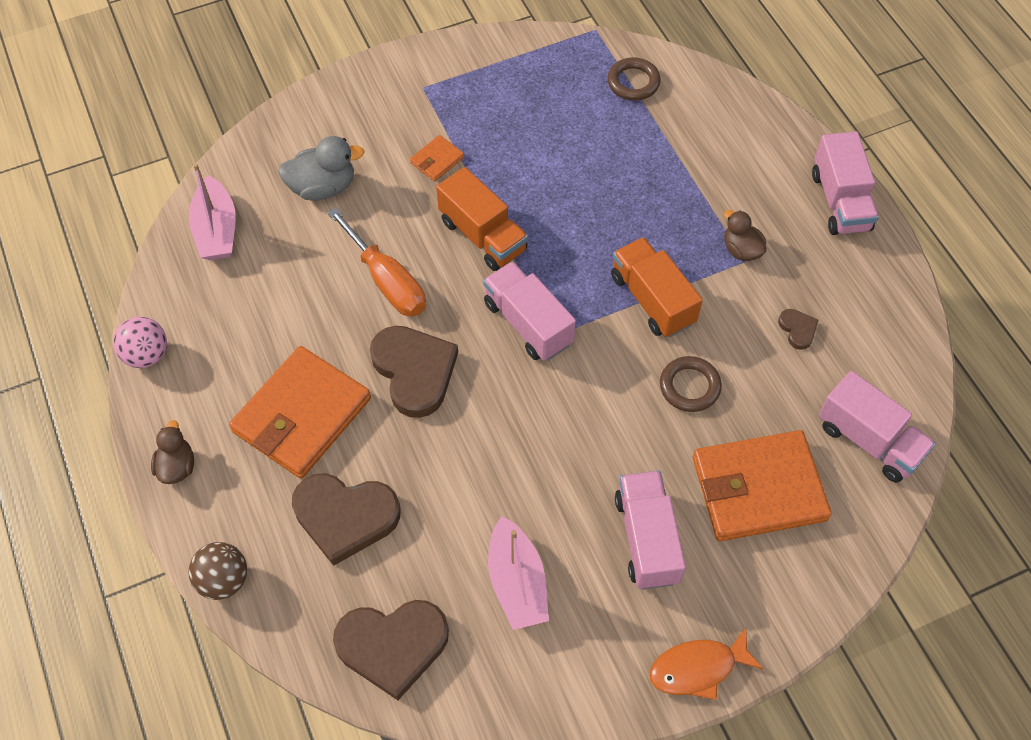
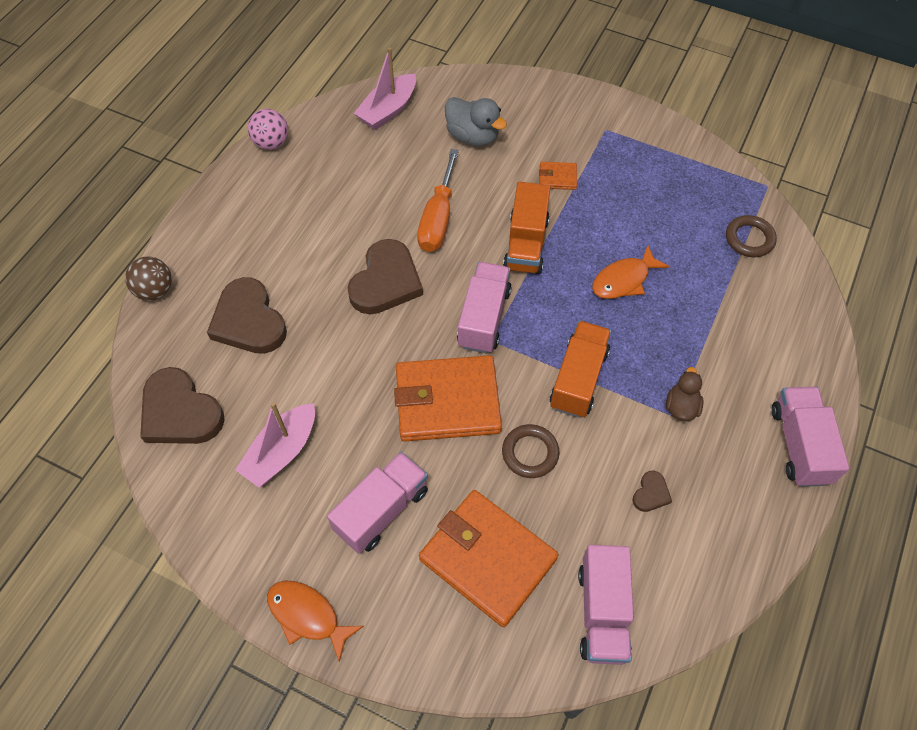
camera: 50 degrees right, 0 degrees up
brown duck [151,420,194,484] -> none
orange wallet [229,346,371,478] -> orange wallet moved to [394,355,502,442]
pink truck [812,131,879,235] -> pink truck turned 135 degrees clockwise [772,386,849,487]
none -> orange fish [592,245,669,299]

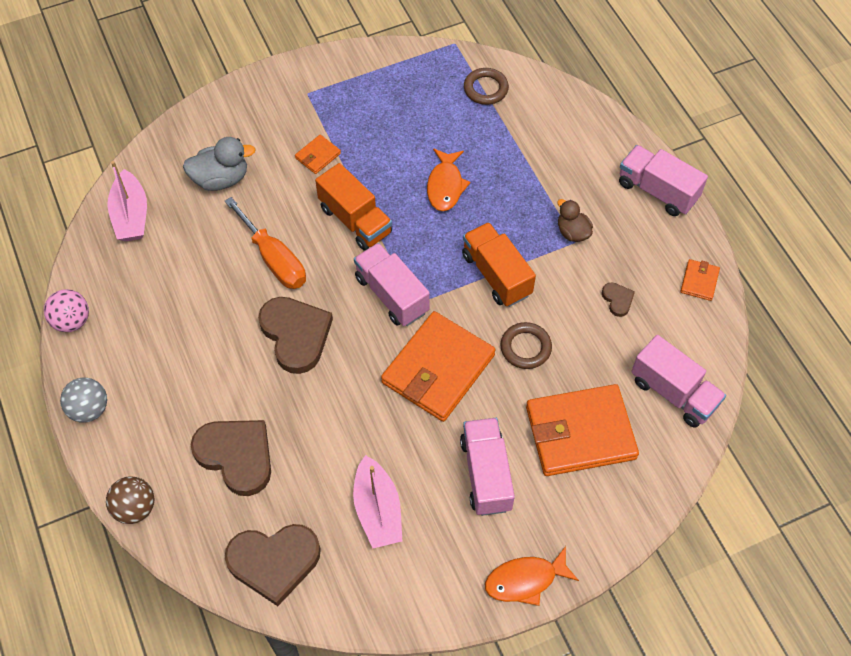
camera: 50 degrees left, 0 degrees up
brown heart [207,277,287,354] -> brown heart turned 150 degrees counterclockwise [191,420,271,496]
none -> grey ball [60,378,107,423]
none -> orange wallet [680,259,720,301]

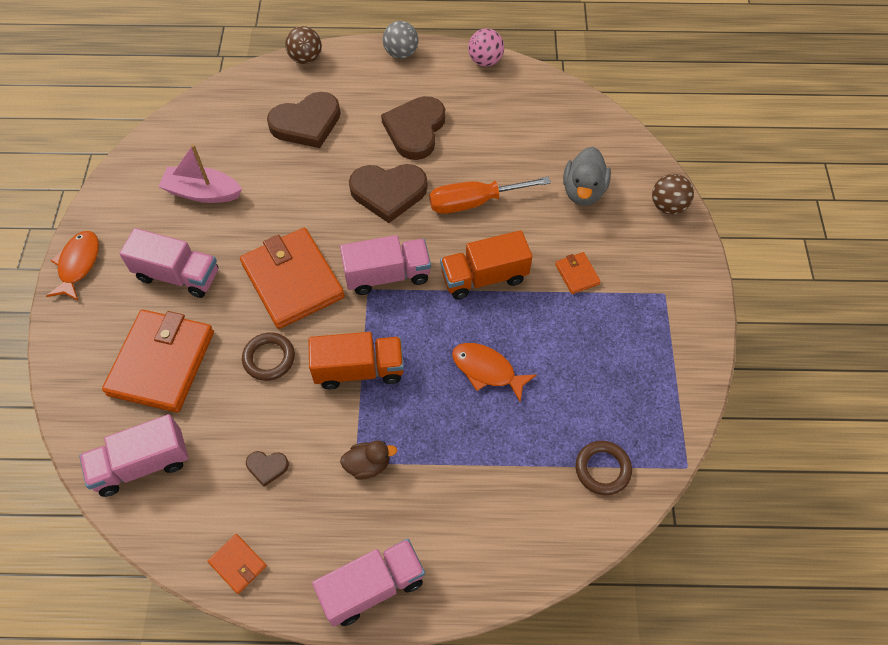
camera: 115 degrees right, 0 degrees up
pink boat [107,161,147,241] -> none
brown heart [225,524,321,606] -> brown heart moved to [381,96,445,160]
none -> brown ball [652,174,694,215]

